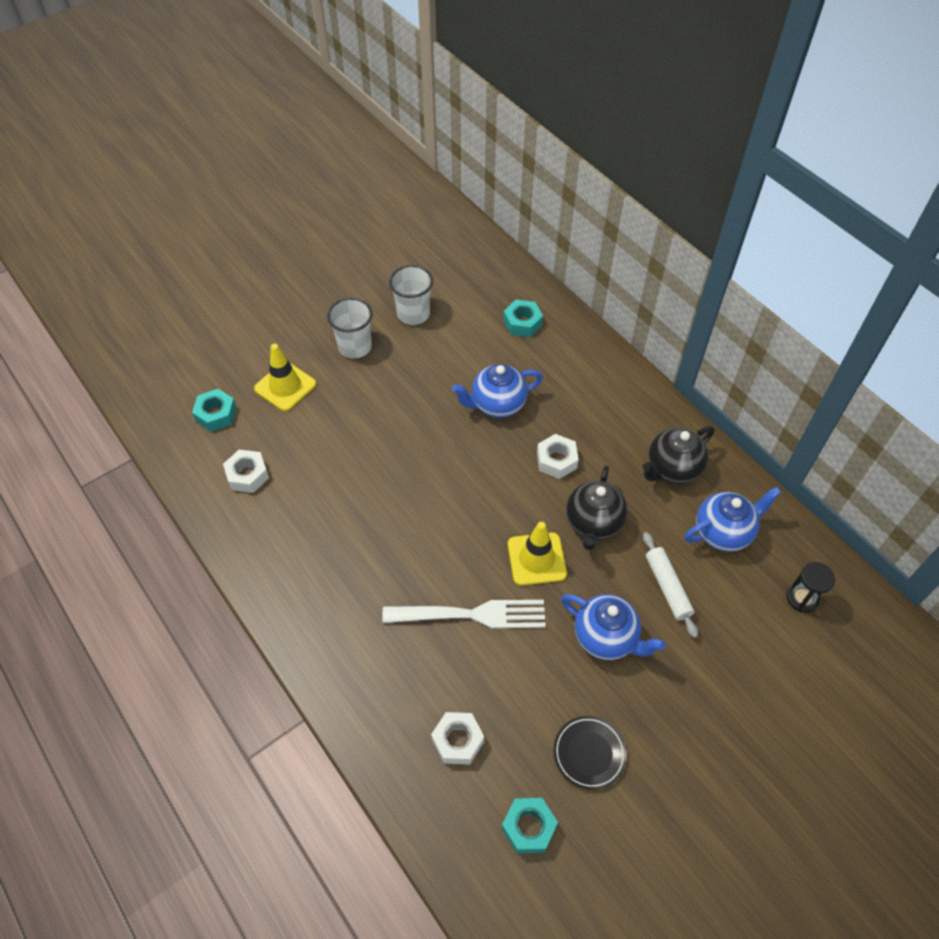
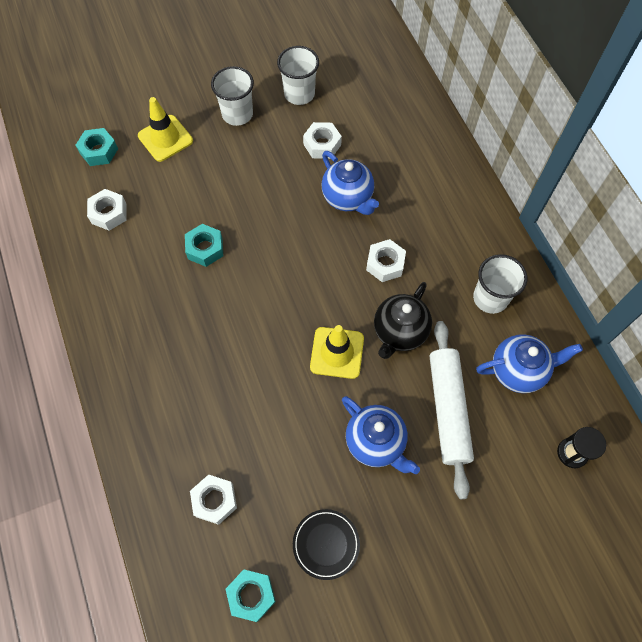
camera: 15 degrees right, 10 degrees up
white fork [382,600,546,629] -> none
blue teapot [452,364,543,418] -> blue teapot turned 120 degrees counterclockwise [322,151,379,215]
turquoise nut [503,300,543,337] -> turquoise nut moved to [185,224,223,267]
black teapot [642,426,714,484] -> white cup [473,254,527,314]
white rolling pin [643,532,698,638] -> white rolling pin [430,321,474,499], size x1.59
none -> white nut [303,122,342,159]

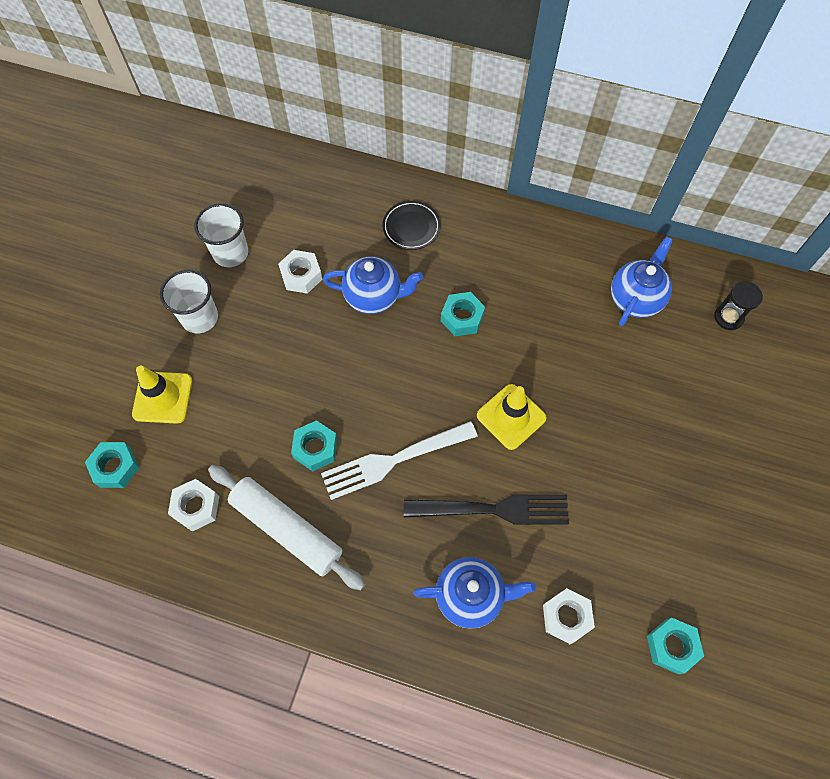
camera: 50 degrees left, 0 degrees up
black plate [293,509,360,580] -> black plate moved to [382,201,440,250]
blue teapot [342,396,420,474] -> blue teapot moved to [413,557,536,629]
white nut [366,239,406,282] -> turquoise nut [441,292,485,336]
black teapot [374,282,432,359] -> none
white rolling pin [430,321,474,499] -> white rolling pin moved to [208,465,365,590]
white cup [473,254,527,314] -> none
none -> white fork [321,421,478,500]
none -> black fork [404,495,569,525]

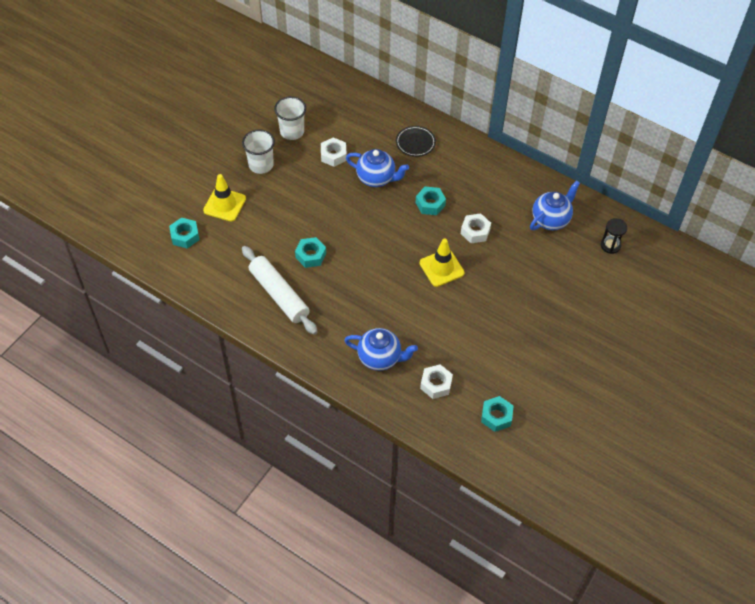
camera: 15 degrees right, 10 degrees down
white nut [168,479,219,531] -> white nut moved to [461,213,491,243]
white fork [321,421,478,500] -> none
black fork [404,495,569,525] -> none

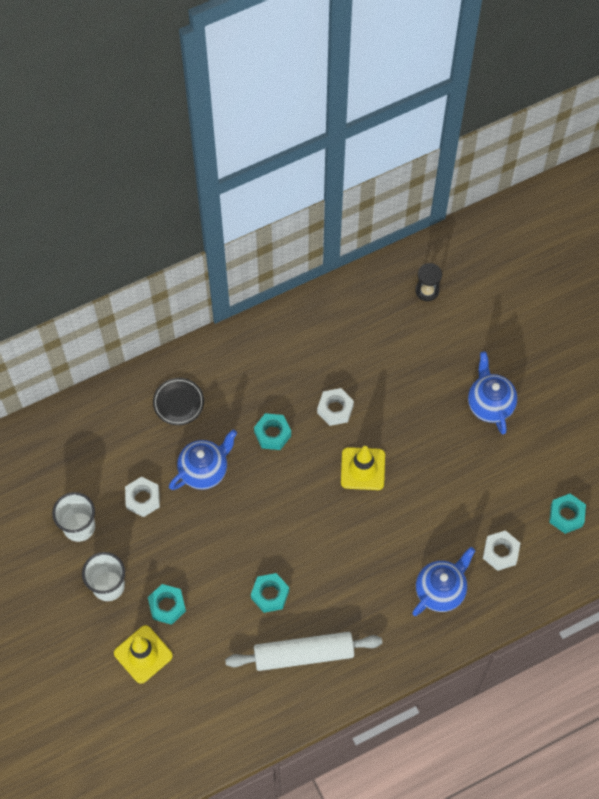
camera: 60 degrees left, 10 degrees up
turquoise nut [169,217,200,248] -> turquoise nut moved to [148,584,186,625]
blue teapot [530,180,580,230] -> blue teapot moved to [468,351,517,434]

